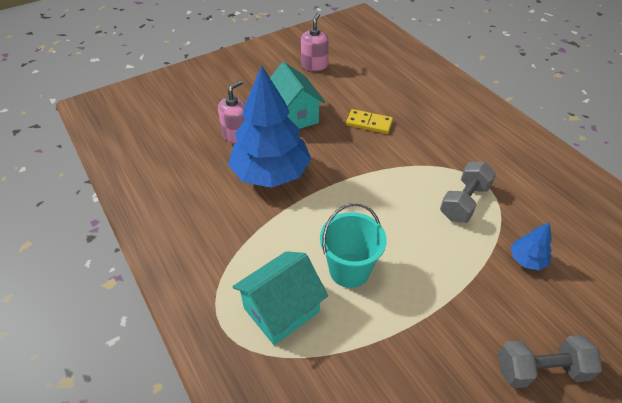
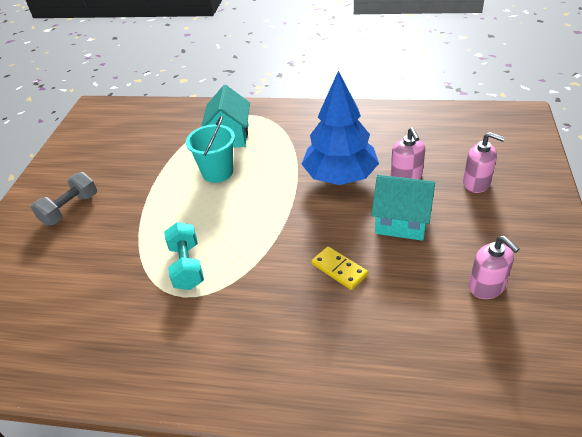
camera: 135 degrees right, 5 degrees down
yellow domino [346,109,393,134] -> yellow domino turned 75 degrees clockwise [311,246,368,290]
grey dumbbell [440,162,496,223] -> turquoise dumbbell [164,222,204,290]
blue tree [511,222,552,270] -> none
none -> pink soap dispenser [463,132,505,193]

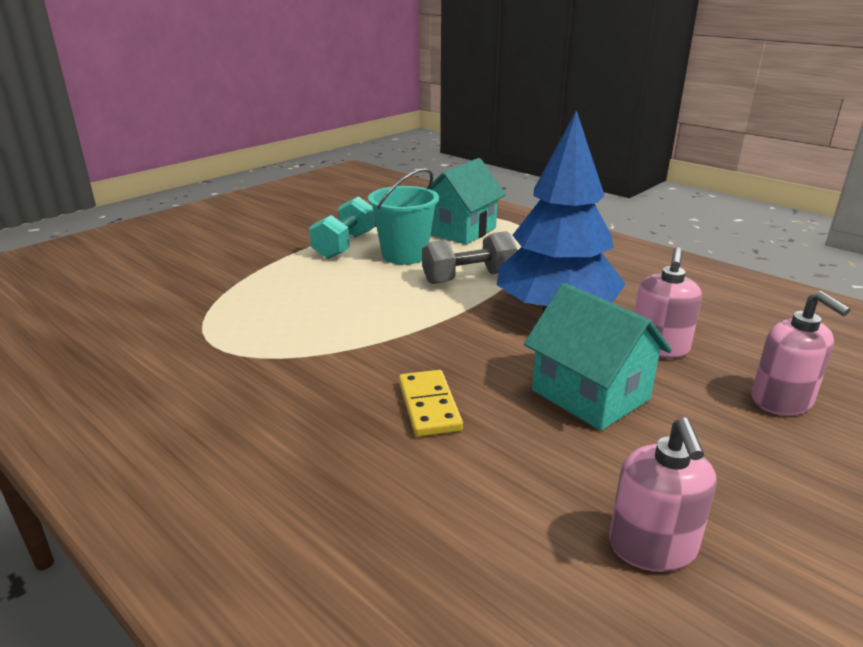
camera: 30 degrees right, 15 degrees down
grey dumbbell [31,172,97,226] -> grey dumbbell moved to [422,231,517,284]
turquoise dumbbell [164,222,204,290] -> turquoise dumbbell moved to [309,196,375,259]

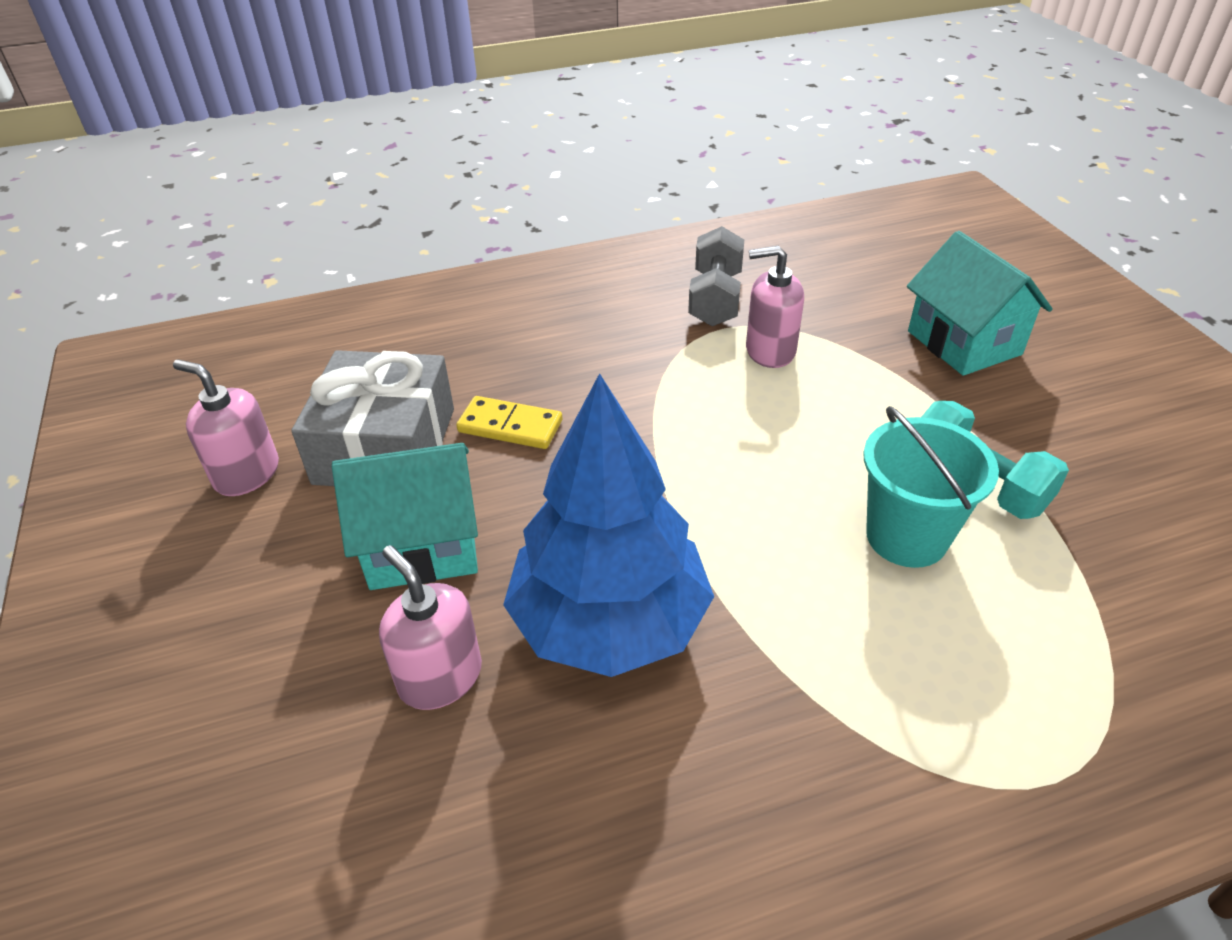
camera: 120 degrees right, 15 degrees up
grey dumbbell [422,231,517,284] -> grey dumbbell moved to [688,226,744,326]
turquoise house [430,158,506,245] -> turquoise house moved to [907,231,1053,376]
pink soap dispenser [751,291,851,416] -> pink soap dispenser moved to [746,246,804,368]
none -> grey gift [291,350,454,486]

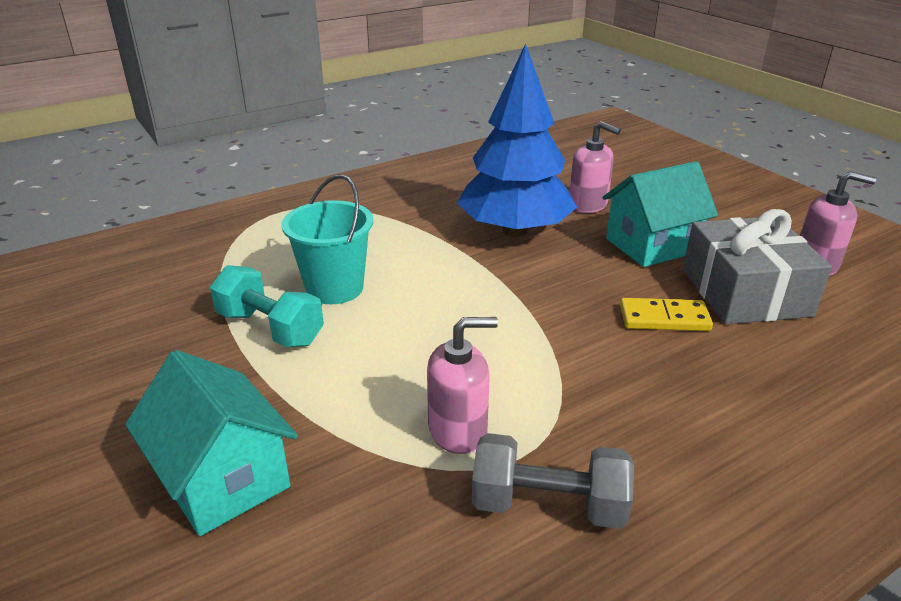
camera: 165 degrees right, 10 degrees down
grey dumbbell [688,226,744,326] -> grey dumbbell turned 75 degrees counterclockwise [472,433,634,529]

